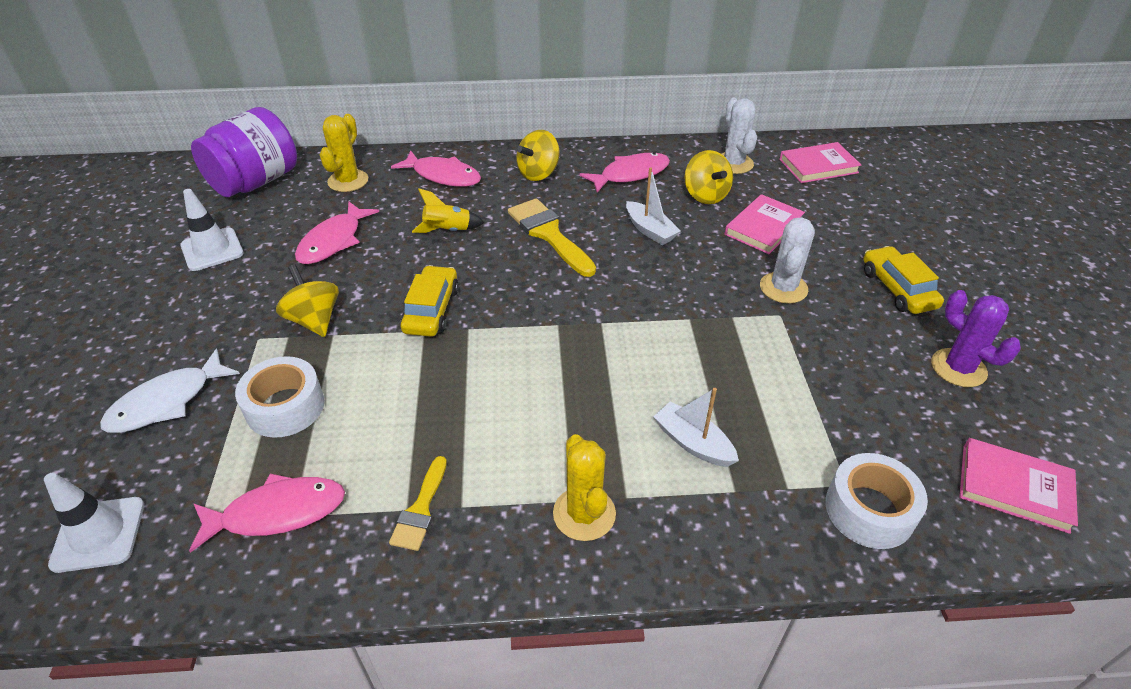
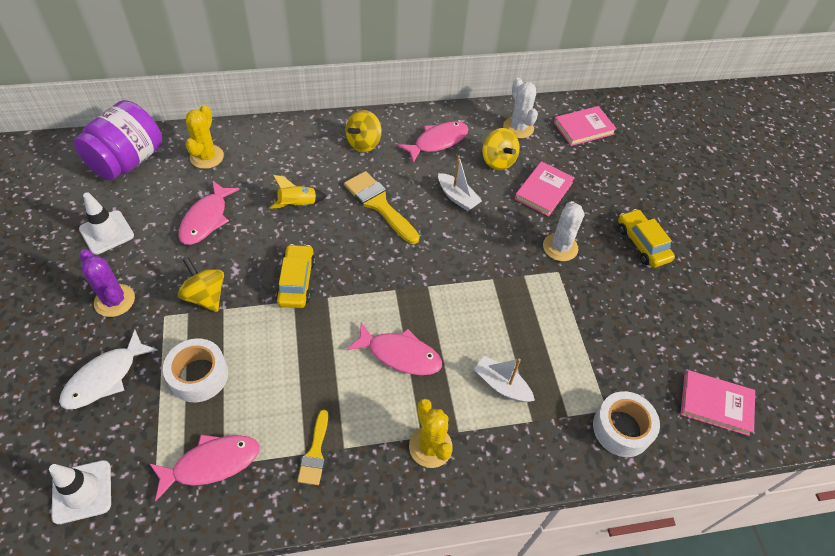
camera: 10 degrees left, 10 degrees up
pink fish [391,151,481,187] -> pink fish moved to [347,322,442,375]
purple cactus [932,290,1021,387] -> purple cactus moved to [79,249,135,317]

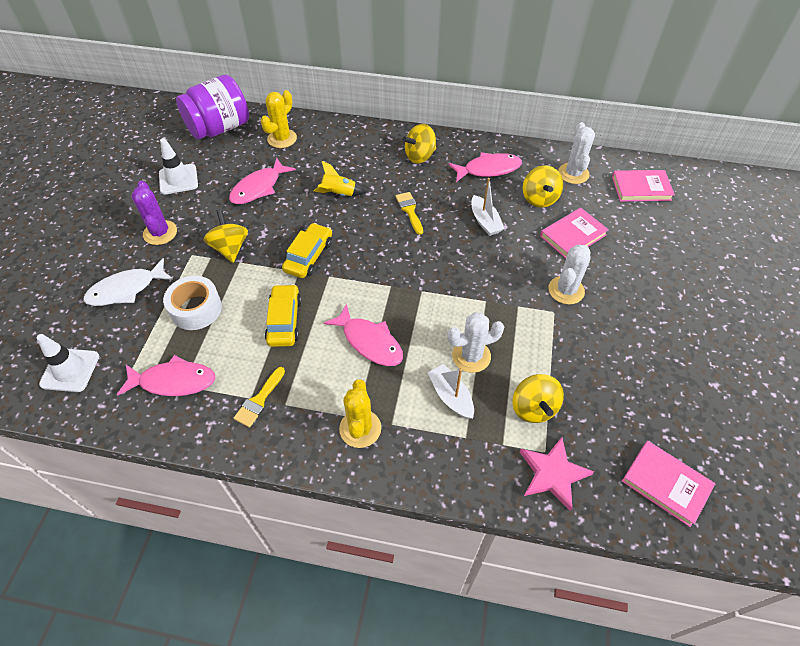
camera: 25 degrees right, 0 degrees up
yellow brush [344,171,420,244] -> yellow brush [396,192,423,235], size x0.59
white tape [593,391,660,457] -> pink star [520,437,594,511]
yellow car [618,209,675,268] -> yellow car moved to [265,284,301,347]
none -> white cactus [447,312,504,373]
none -> yellow spinning top [513,374,564,423]

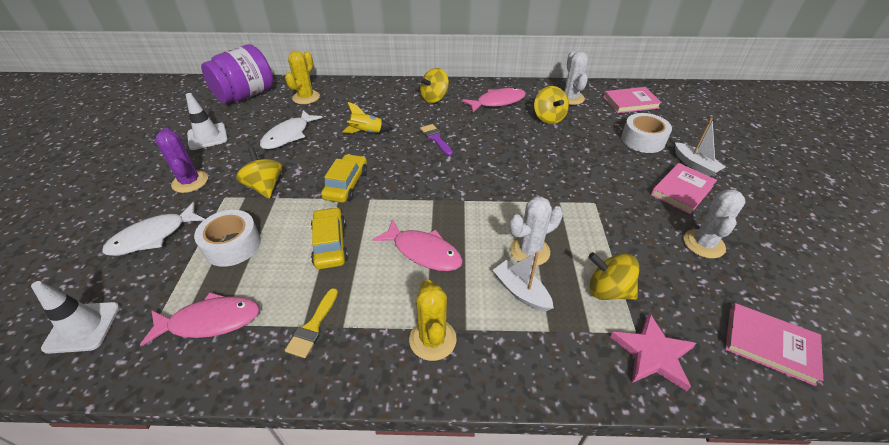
camera: 10 degrees left, 10 degrees down
pink fish [229,158,296,204] -> white fish [260,110,322,149]
yellow brush [396,192,423,235] -> purple brush [420,124,453,156]
white boat [471,178,505,236] -> white boat moved to [675,118,725,176]
yellow spinning top [513,374,564,423] -> yellow spinning top turned 135 degrees clockwise [588,252,639,300]
pink book [540,208,609,258] -> pink book moved to [651,163,717,214]
white cactus [548,244,591,305] -> white cactus moved to [683,190,746,258]
none -> white tape [621,113,672,153]

